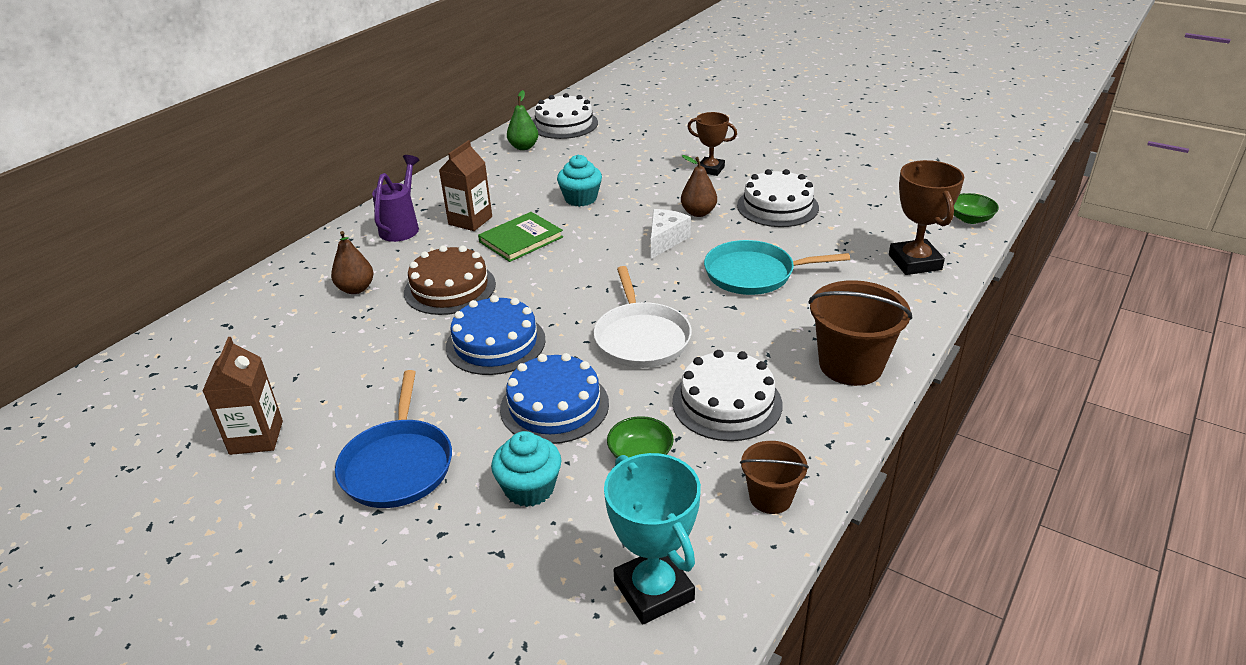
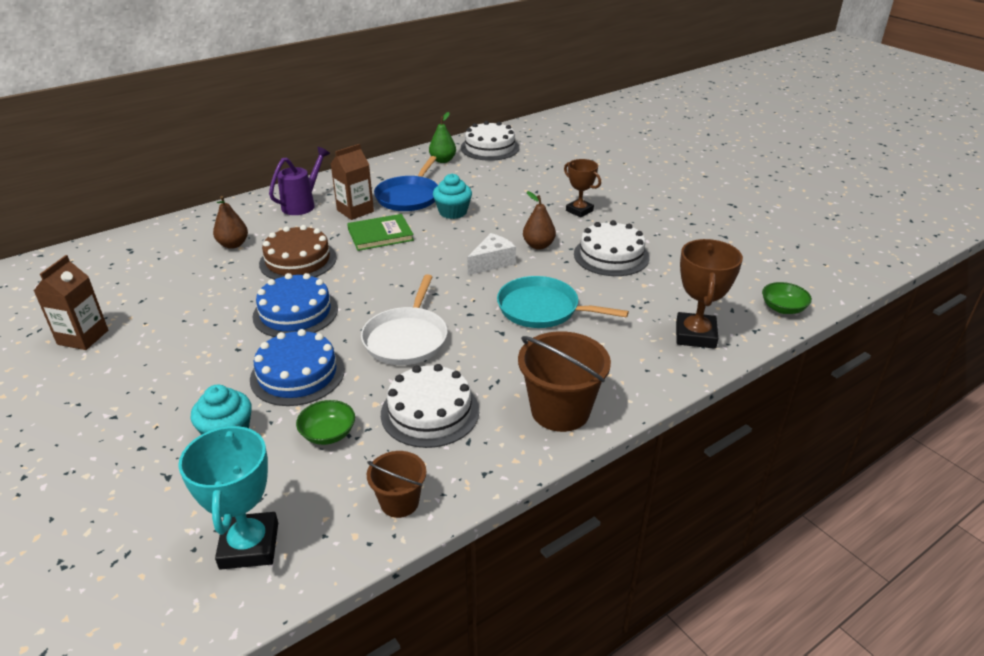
camera: 20 degrees right, 0 degrees up
blue pan [335,370,452,508] -> blue pan moved to [374,156,438,211]

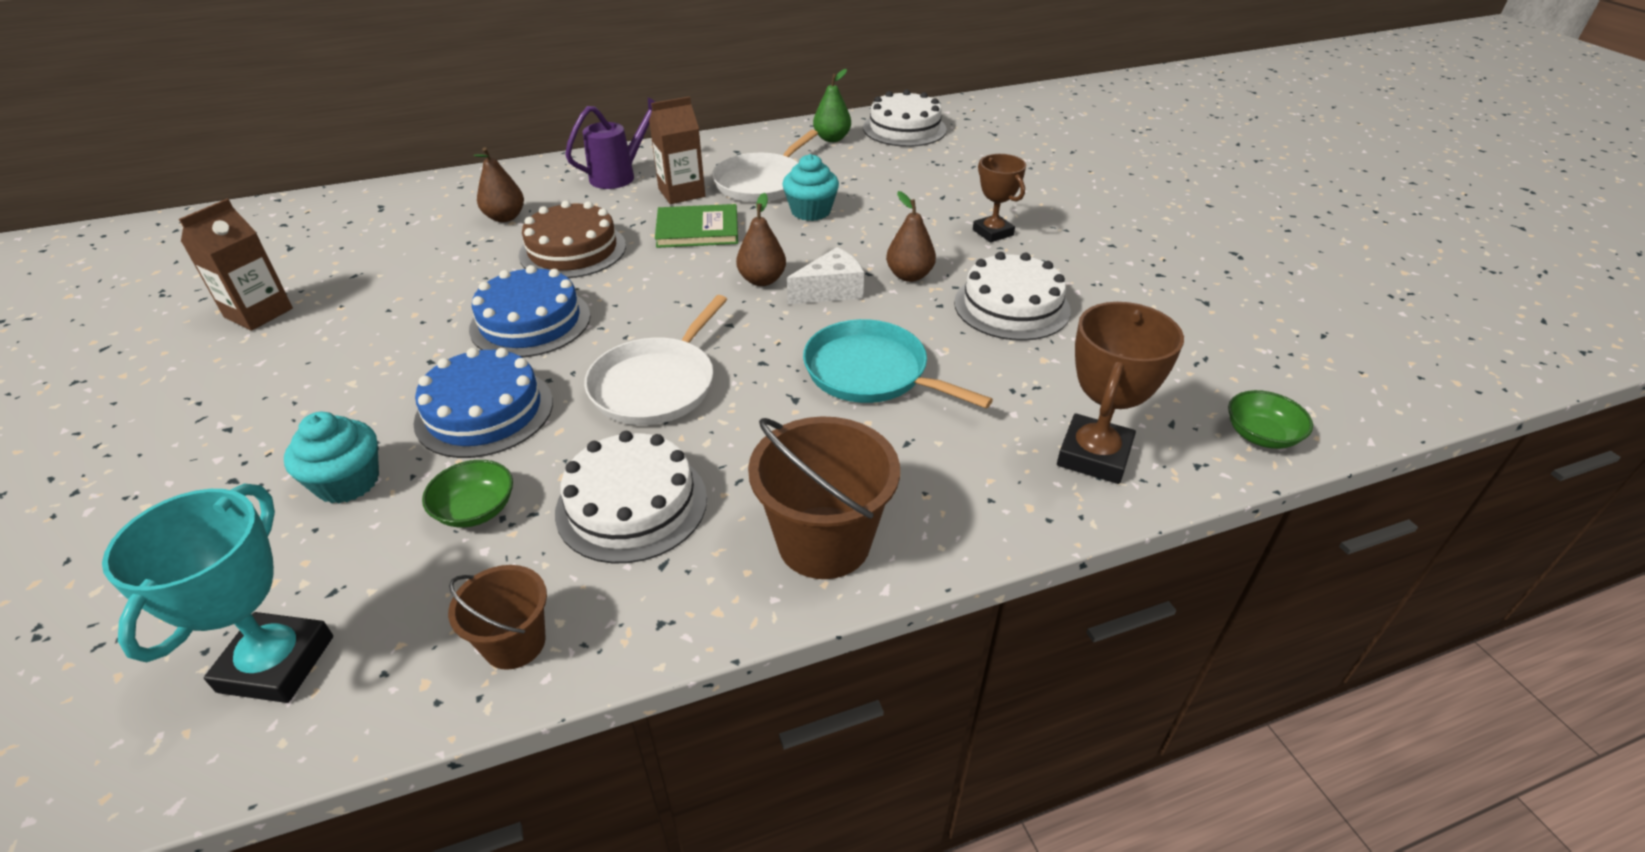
camera: 15 degrees right, 5 degrees up
blue pan [374,156,438,211] -> white pan [712,130,818,202]
none -> brown pear [736,193,786,286]

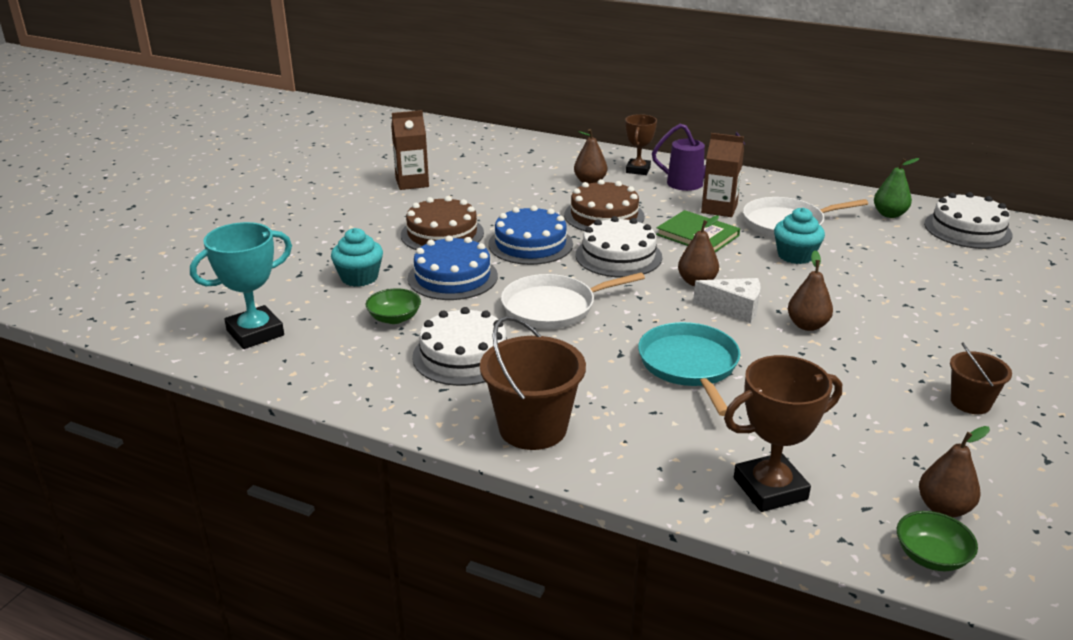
camera: 45 degrees right, 10 degrees down
brown bucket [448,565,547,670] -> brown bucket moved to [950,342,1012,414]
white cake [954,252,1071,341] -> white cake moved to [576,216,662,277]
brown trophy [973,154,1026,243] -> brown trophy moved to [625,114,657,175]
none -> brown cake [401,196,484,250]
none -> brown pear [919,426,990,518]

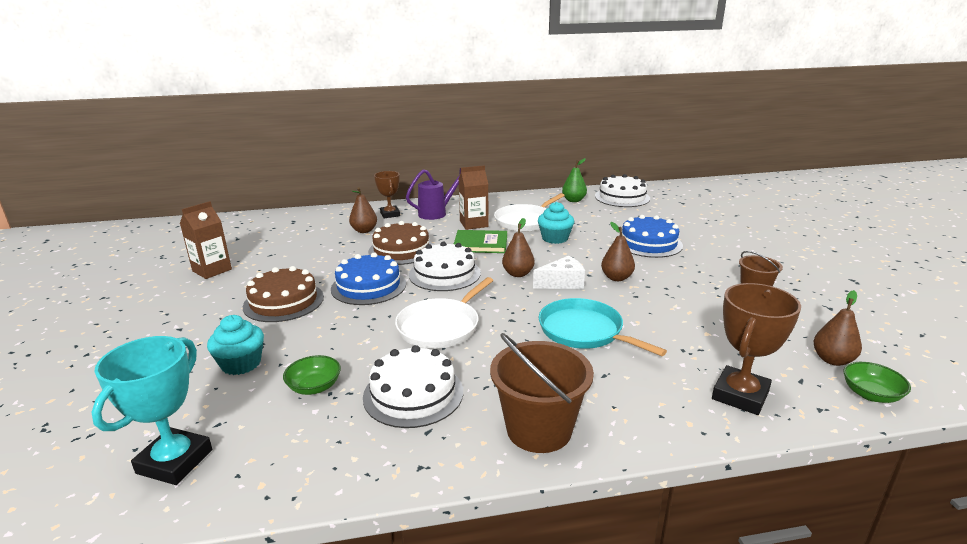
camera: 35 degrees left, 5 degrees down
blue cake [408,236,498,300] -> blue cake moved to [622,215,683,258]

